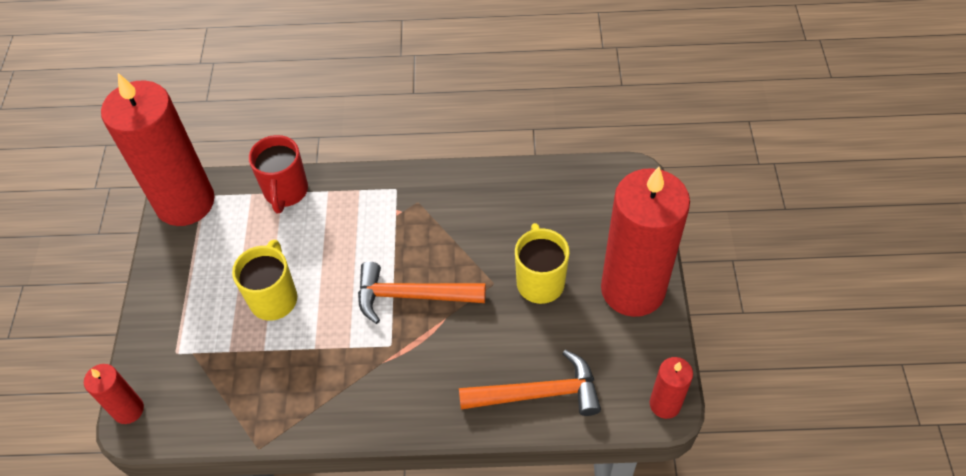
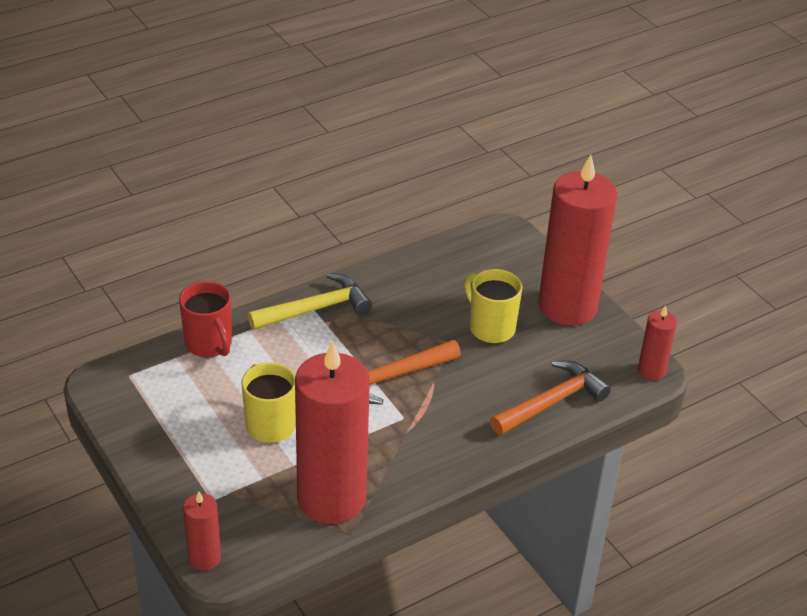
camera: 35 degrees left, 15 degrees down
red candle [101,73,215,226] -> red candle moved to [295,340,370,524]
none -> yellow hammer [248,273,372,330]

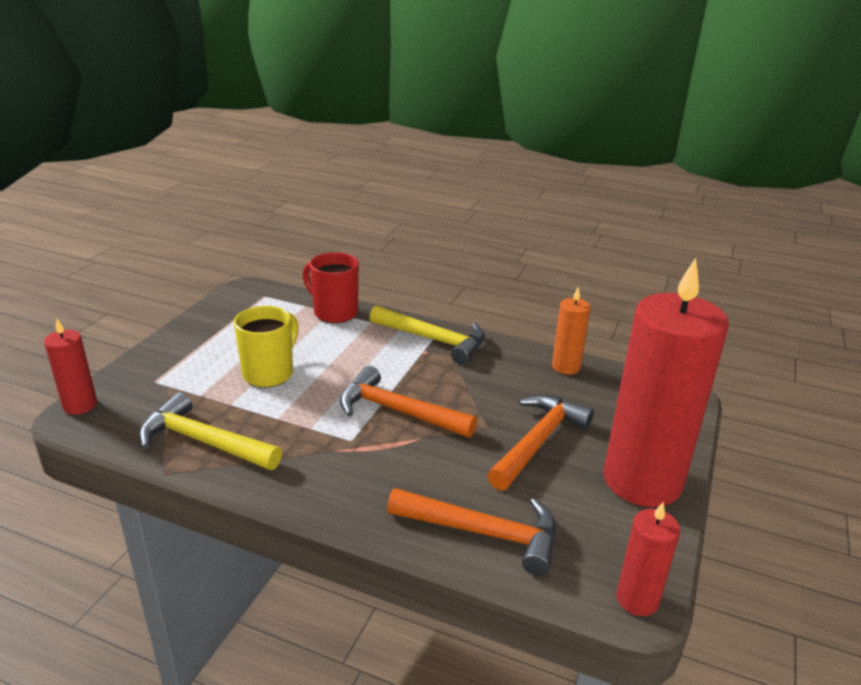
camera: 55 degrees right, 10 degrees down
red mug [179,281,232,357] -> red mug turned 105 degrees clockwise [303,252,359,323]
red candle [295,340,370,524] -> yellow hammer [139,392,282,470]
yellow mug [464,269,523,344] -> orange hammer [487,394,594,491]
none -> orange candle [552,287,591,374]

